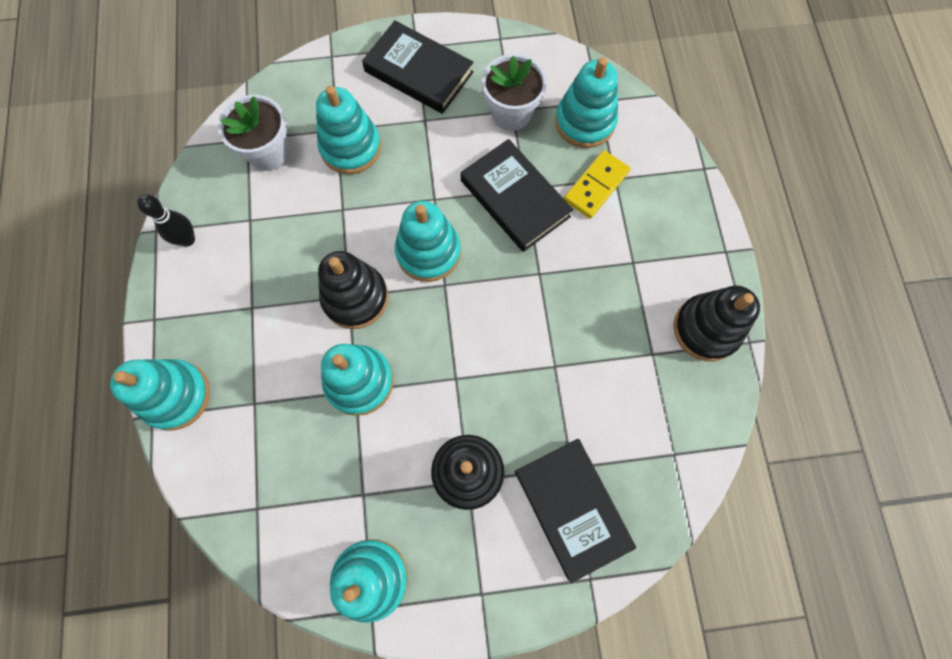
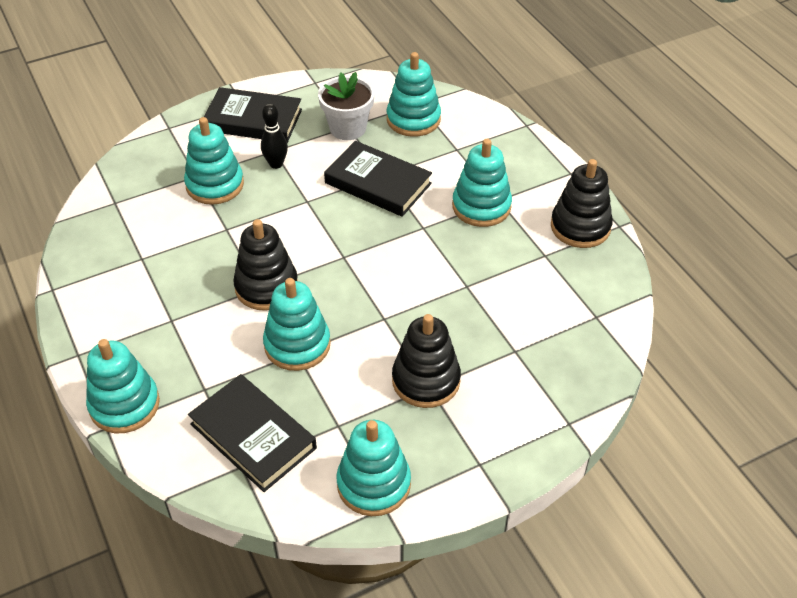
camera: 20 degrees left, 25 degrees down
black bowling pin [137,194,195,246] -> black bowling pin moved to [261,103,288,169]
white flower pot [218,95,289,171] -> none
turquoise stacking toy [395,201,461,282] -> turquoise stacking toy moved to [452,139,512,227]
black book [515,439,636,583] -> black book moved to [188,374,317,492]
yellow domino [564,150,630,219] -> none

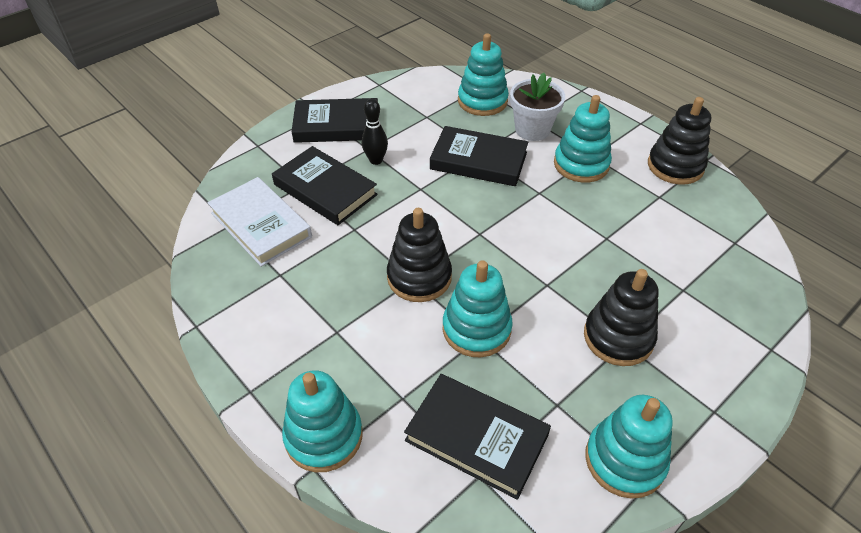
camera: 15 degrees left, 0 degrees up
turquoise stacking toy [184,117,244,205] -> black book [272,146,378,225]
white flower pot [318,72,374,140] -> white flower pot moved to [510,73,565,141]
none -> white book [208,177,312,267]

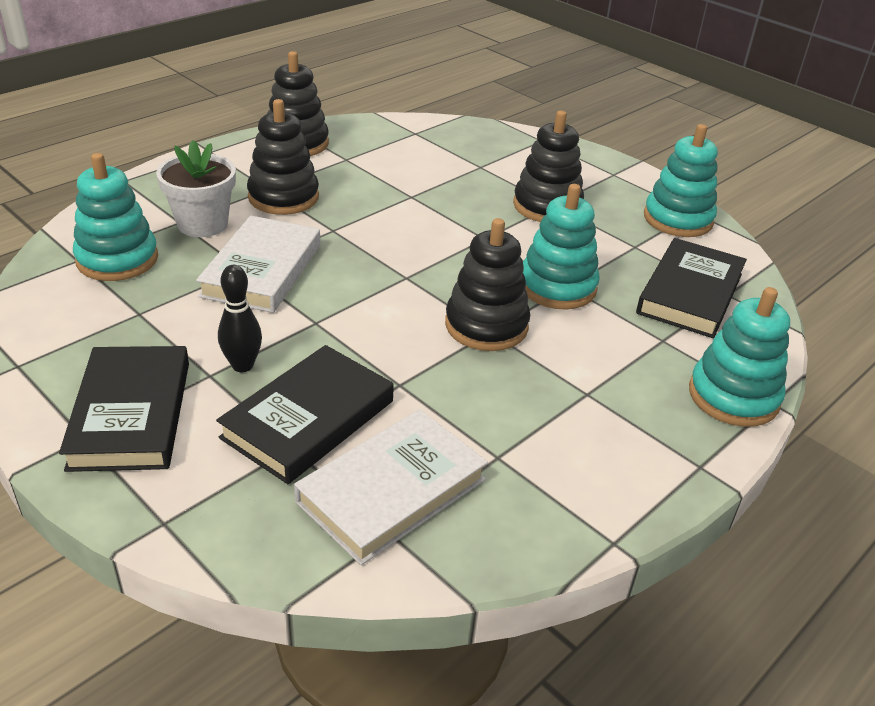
camera: 95 degrees left, 10 degrees down
black book [430,126,528,186] -> white book [196,216,320,313]
turquoise stacking toy [554,95,612,183] -> black stacking toy [247,99,319,215]

